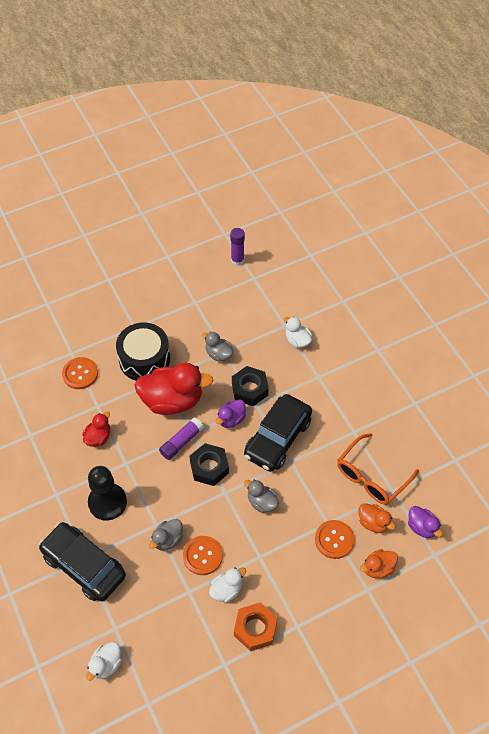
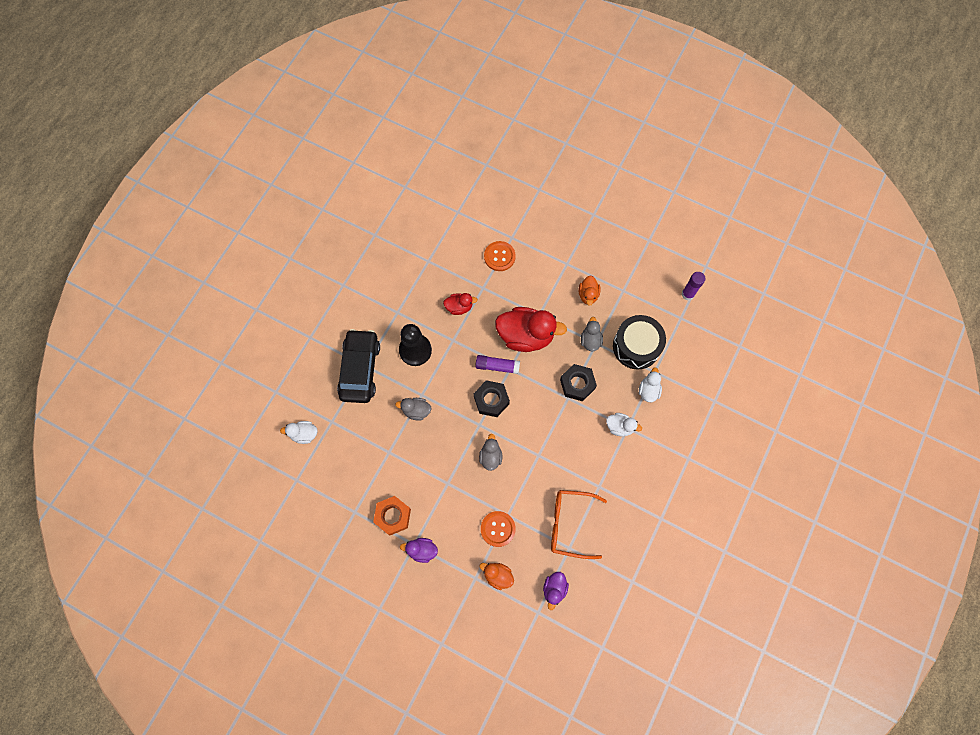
camera: 55 degrees right, 15 degrees up
black drum [116,322,170,381] -> black drum moved to [613,315,666,370]
red duck [135,362,213,415] -> red duck turned 45 degrees counterclockwise [495,307,567,352]
orange button [183,536,223,575] -> none
white duck [209,568,246,603] -> white duck moved to [606,413,642,436]
purple duck [215,399,246,428] -> purple duck moved to [400,538,438,563]
black car [244,394,312,472] -> none
orange duck [359,503,396,533] -> orange duck moved to [579,275,600,306]

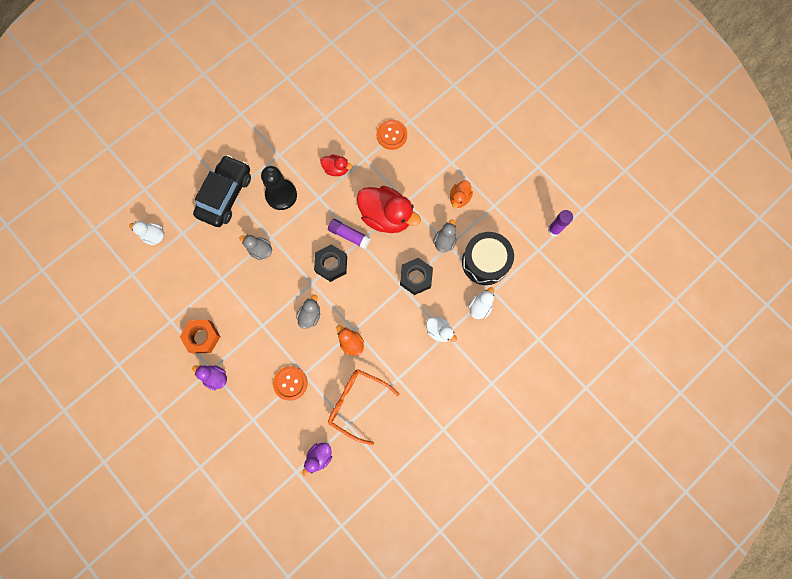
camera: 20 degrees right, 5 degrees up
orange duck [479,563,514,590] -> orange duck moved to [336,325,364,356]

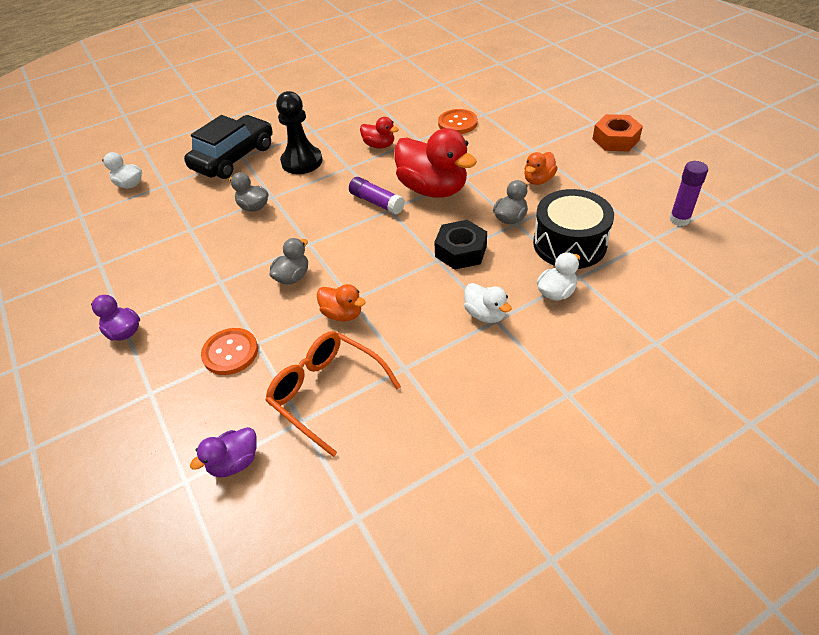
camera: 15 degrees right, 30 degrees down
orange nut [180,320,220,354] -> orange nut moved to [593,114,643,152]
black nut [314,244,347,282] -> none
orange duck [336,325,364,356] -> orange duck turned 150 degrees clockwise [317,284,366,321]

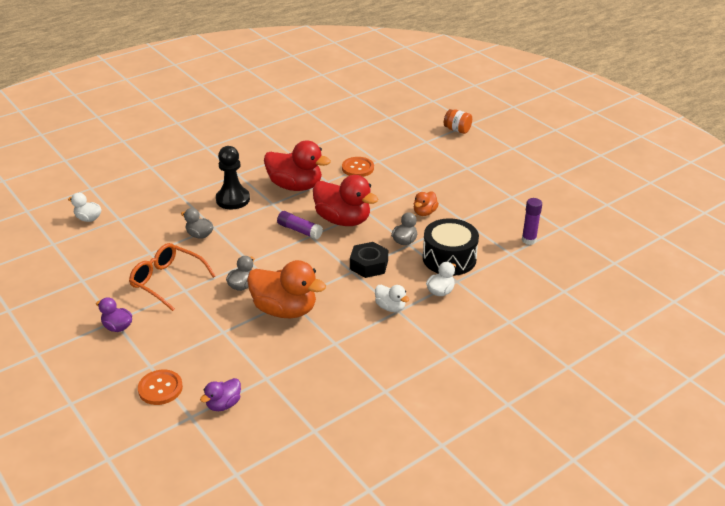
camera: 10 degrees left, 10 degrees down
black car [184,115,273,179] -> none
orange button [201,328,258,375] -> orange button moved to [138,370,183,405]
orange glasses [265,331,401,457] -> orange glasses moved to [129,243,215,311]
orange duck [317,284,366,321] -> orange duck [247,260,326,318], size x2.02
red duck [360,117,399,148] -> red duck [264,140,331,191], size x2.02
orange nut [593,114,643,152] -> none
none -> orange jar [444,109,472,134]

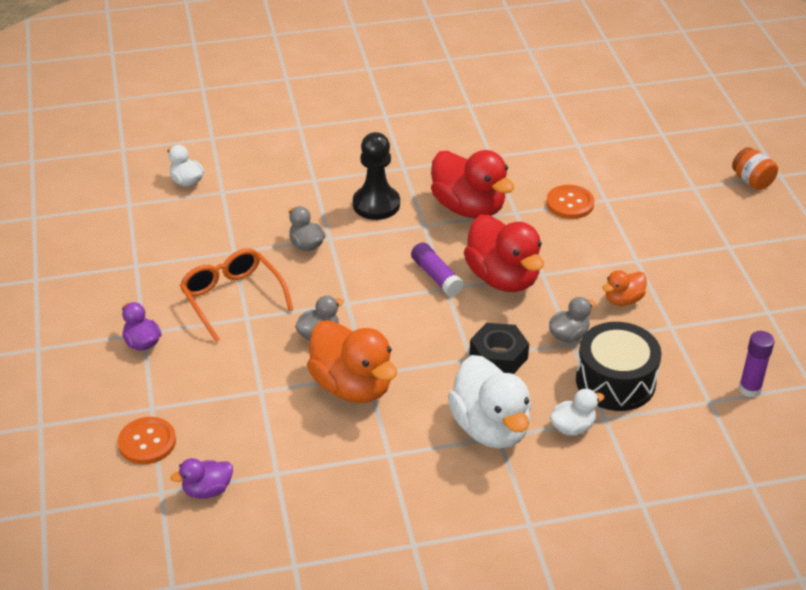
camera: 25 degrees right, 5 degrees up
white duck [375,285,409,312] -> white duck [448,355,531,448], size x2.02

